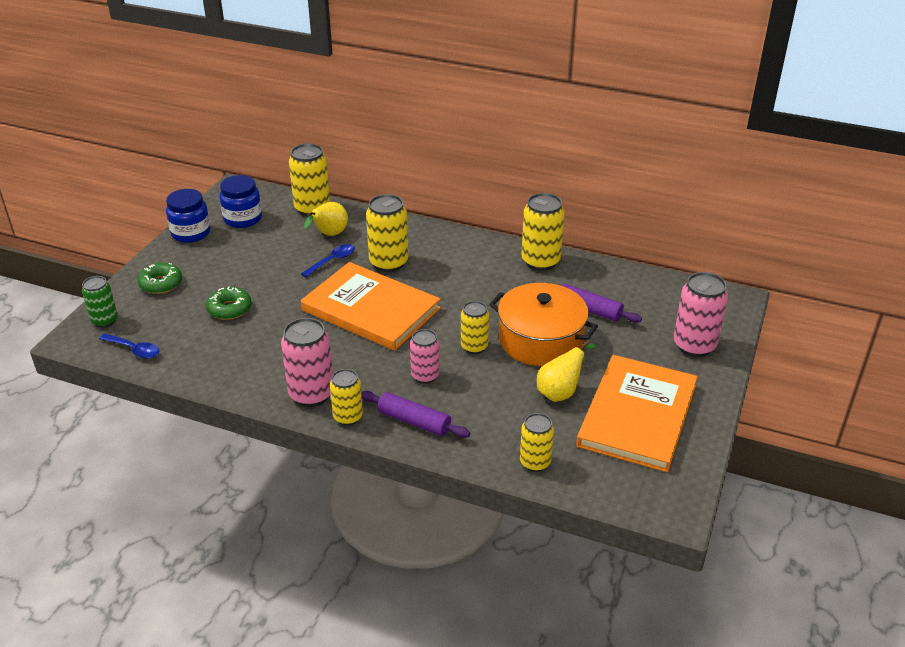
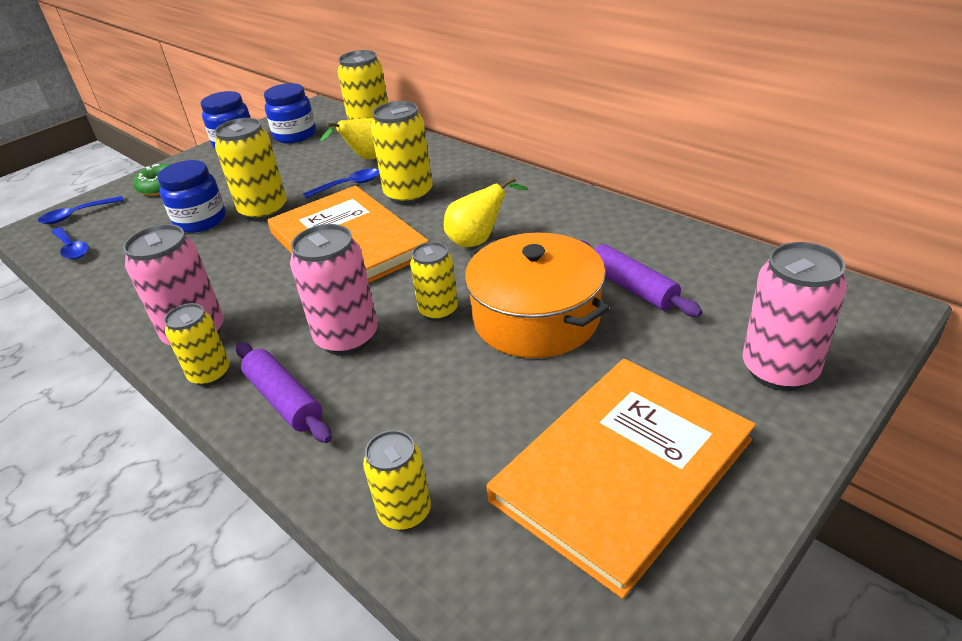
camera: 25 degrees right, 0 degrees up
green can [82,276,118,328] -> blue spoon [38,196,124,224]
green donut [206,287,252,320] -> blue jar [157,160,226,233]
pink can [410,329,440,384] -> pink can [290,224,378,356], size x1.58
yellow can [521,193,565,271] -> yellow can moved to [215,118,287,222]
yellow pear [537,340,596,402] -> yellow pear moved to [444,177,528,247]

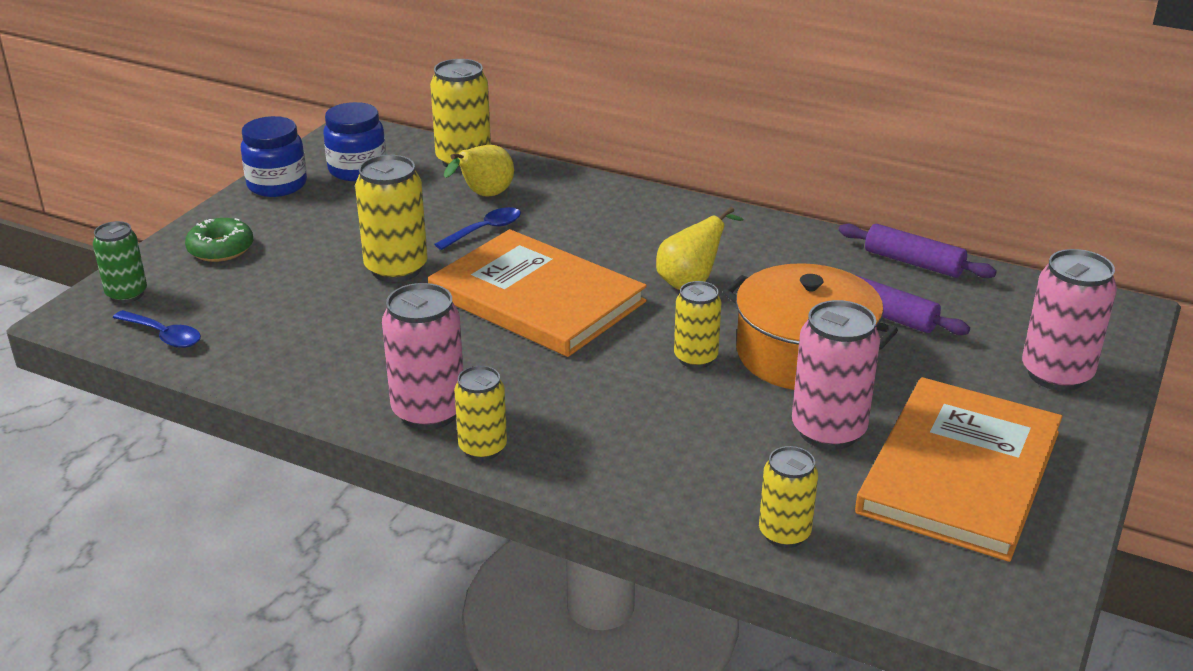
camera: 20 degrees left, 5 degrees down
blue spoon [38,196,124,224] -> green can [93,221,147,303]
blue jar [157,160,226,233] -> none
purple rolling pin [236,342,332,443] -> purple rolling pin moved to [839,224,997,278]
pink can [290,224,378,356] -> pink can moved to [792,300,880,450]
yellow can [371,101,432,205] -> none

